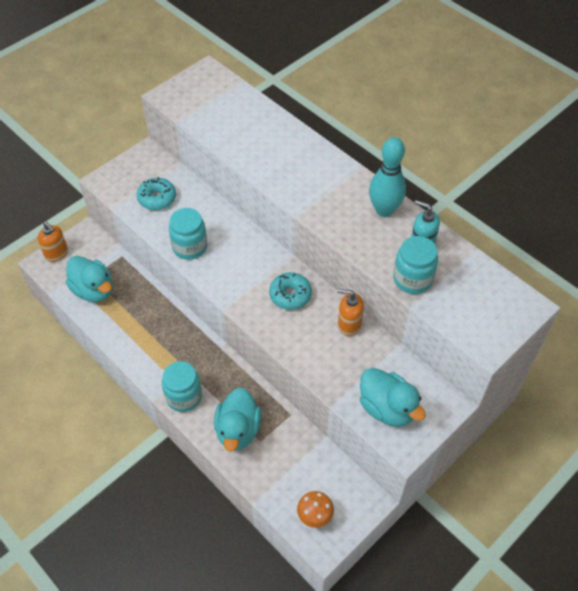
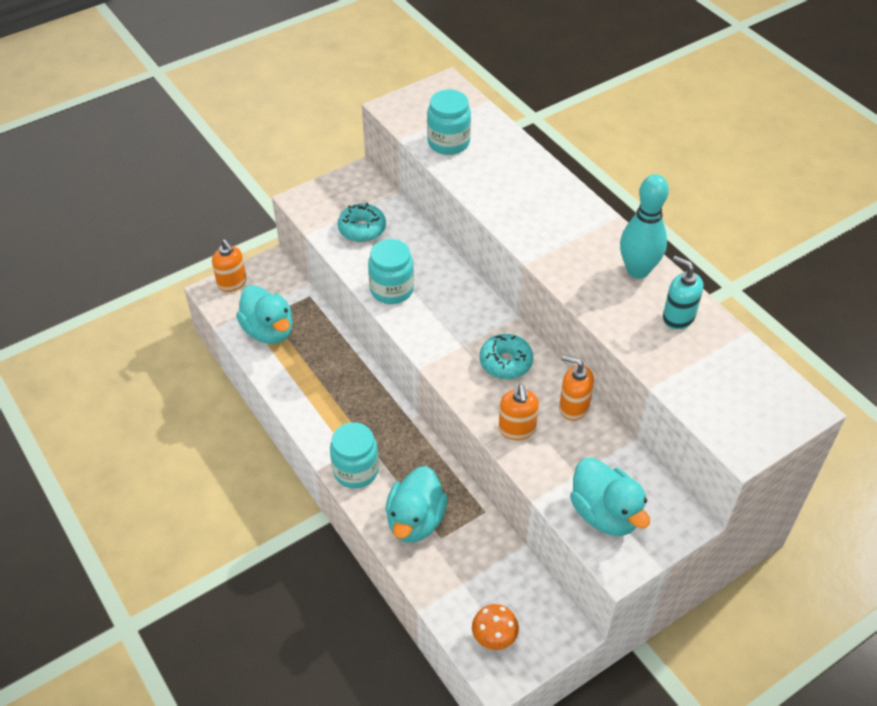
camera: 10 degrees right, 5 degrees down
turquoise jar [393,236,438,294] -> turquoise jar moved to [427,89,471,155]
none -> orange soap dispenser [499,384,539,440]

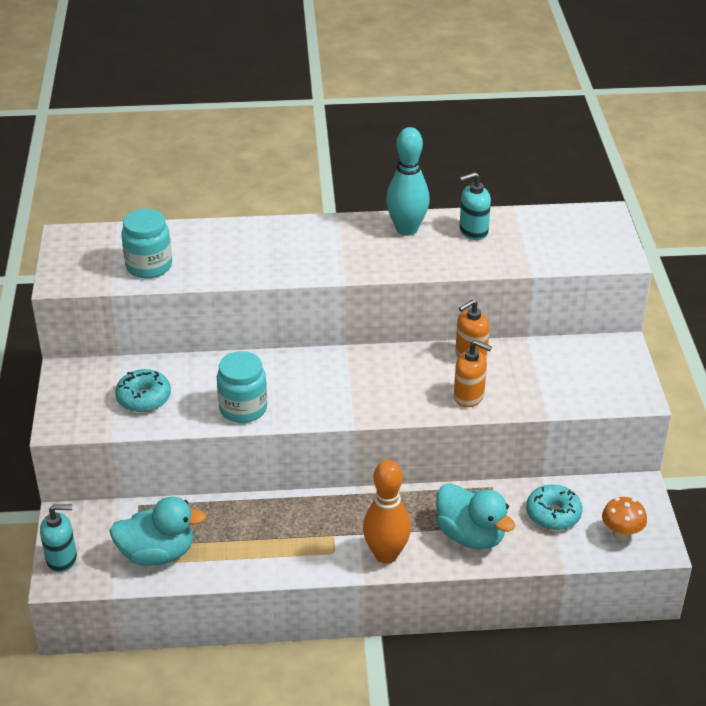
camera: 60 degrees left, 10 degrees down
orange soap dispenser [212,239,247,292] -> turquoise soap dispenser [40,504,77,572]
turquoise jar [330,422,379,489] -> orange bowling pin [363,460,411,564]
turquoise donut [480,334,533,379] -> turquoise donut moved to [526,484,582,530]
turquoise duck [570,458,650,536] -> none

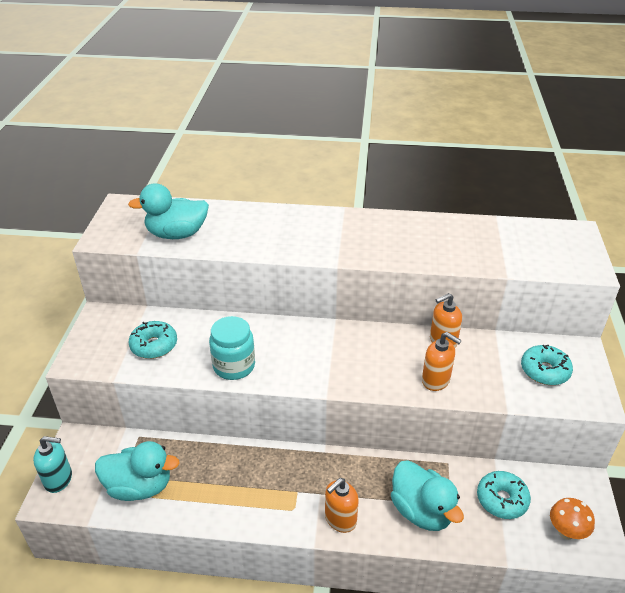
camera: 10 degrees right, 0 degrees up
turquoise jar [121,209,172,279] -> turquoise duck [128,183,209,239]
orange bowling pin [363,460,411,564] -> orange soap dispenser [325,478,359,533]
turquoise bowling pin [386,127,430,236] -> none
turquoise soap dispenser [459,172,491,240] -> none
none -> turquoise donut [521,345,573,385]

